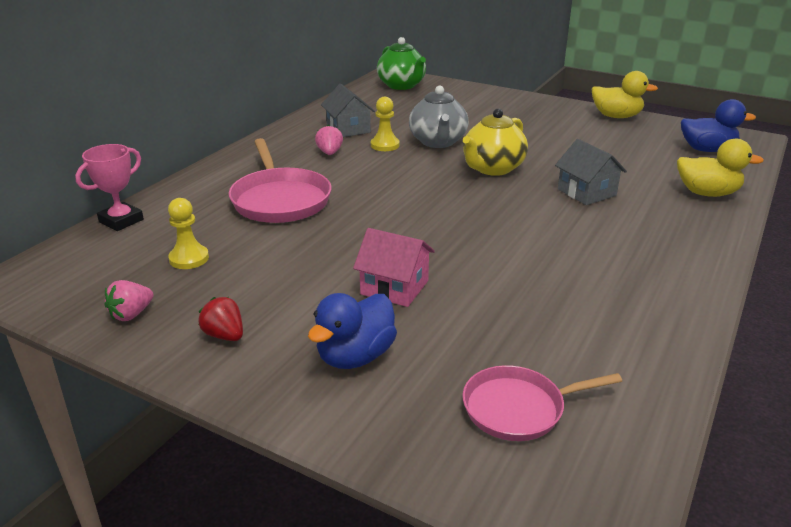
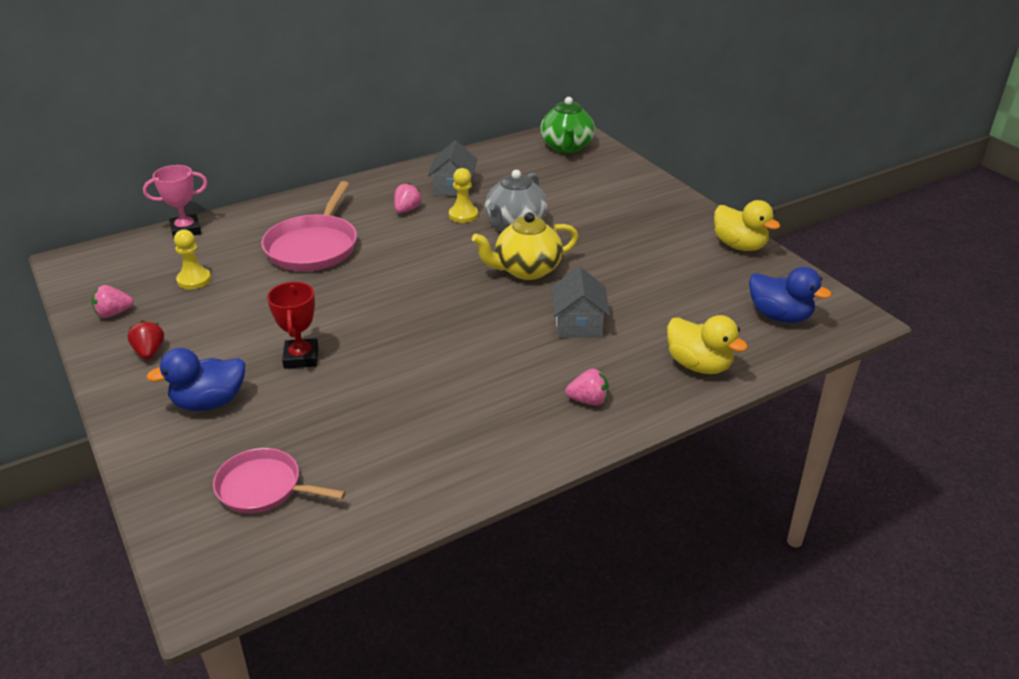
camera: 30 degrees right, 5 degrees up
pink house [353,228,435,307] -> red trophy [267,282,319,369]
none -> pink strawberry [565,369,609,405]

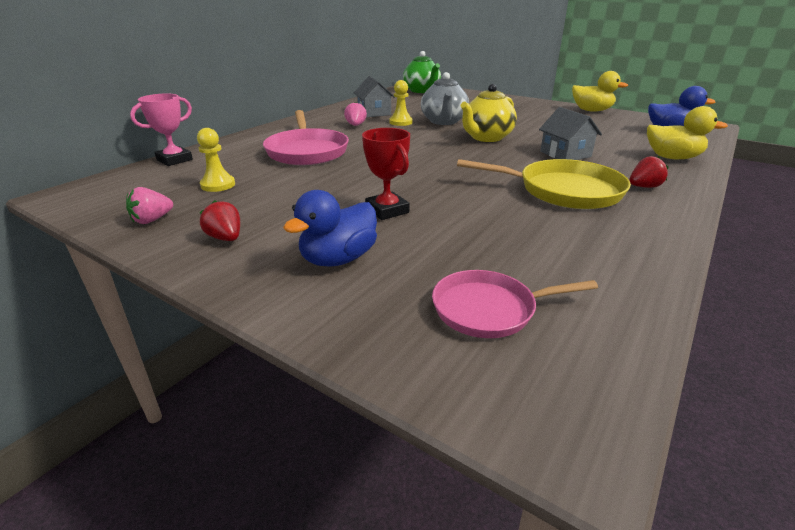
camera: 25 degrees left, 5 degrees down
pink strawberry [565,369,609,405] -> red strawberry [629,156,668,188]
none -> yellow pan [457,159,631,209]

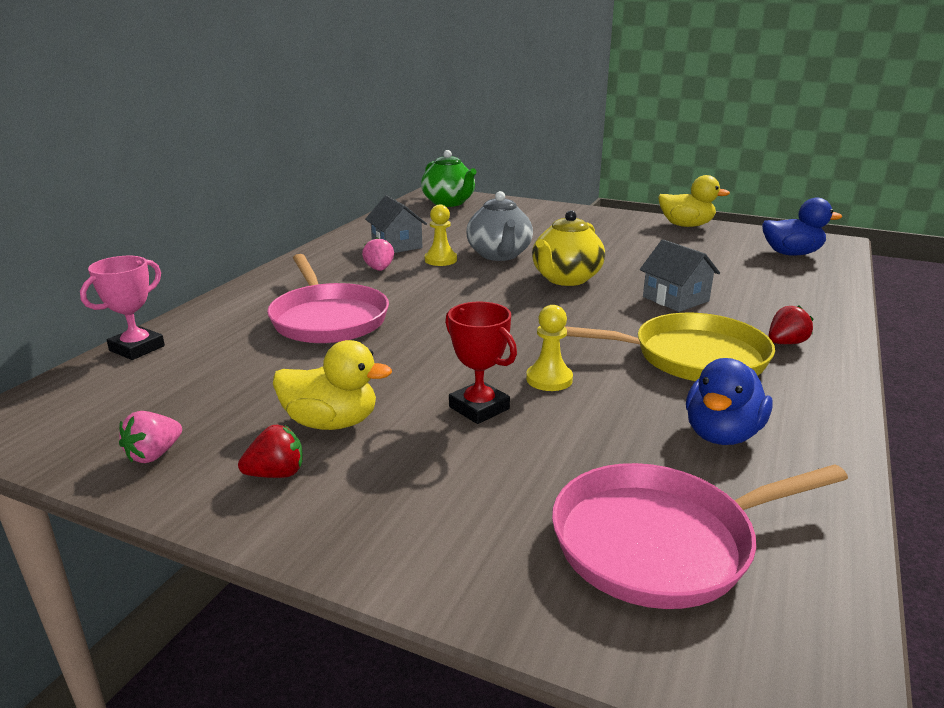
camera: 10 degrees left, 5 degrees down
yellow pawn [197,128,235,192] -> yellow pawn moved to [526,305,573,391]
red strawberry [200,200,240,241] -> red strawberry turned 120 degrees clockwise [238,425,303,478]
blue duck [283,190,377,266] -> blue duck moved to [686,358,773,445]
pink pan [432,270,598,338] -> pink pan [552,463,848,609], size x1.55
yellow duck [647,106,728,159] -> yellow duck moved to [273,340,392,430]

